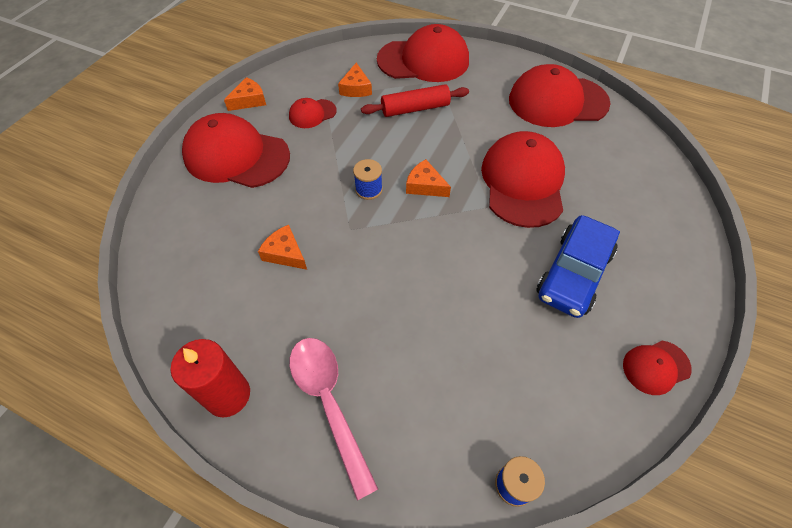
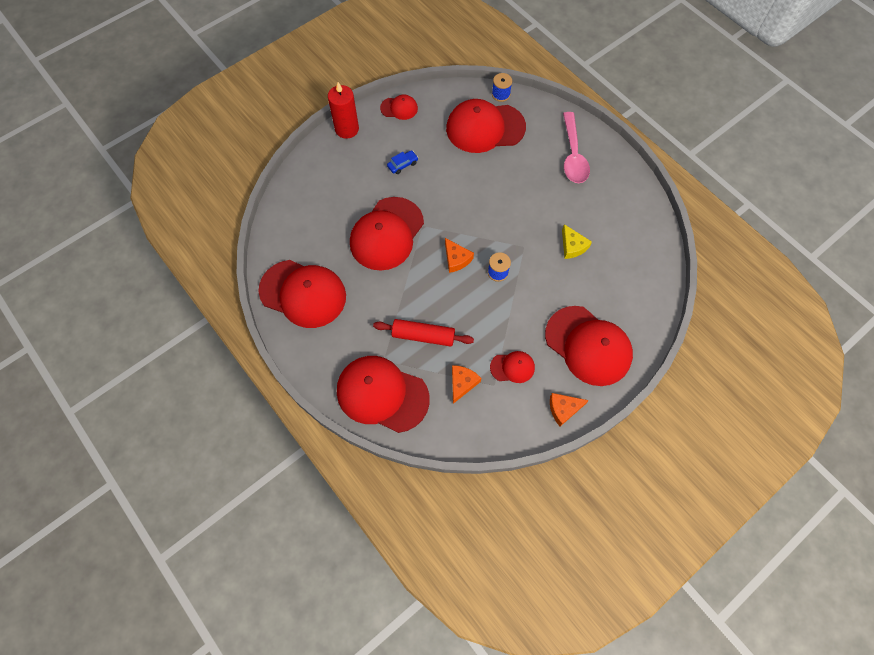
camera: 155 degrees left, 10 degrees up
red candle [171,339,250,418] -> red candle moved to [328,82,359,139]
orange cheese [258,225,307,270] -> yellow cheese [562,224,592,259]
blue car [536,215,620,318] -> blue car [387,150,418,174], size x0.44
none -> red cap [446,99,526,153]

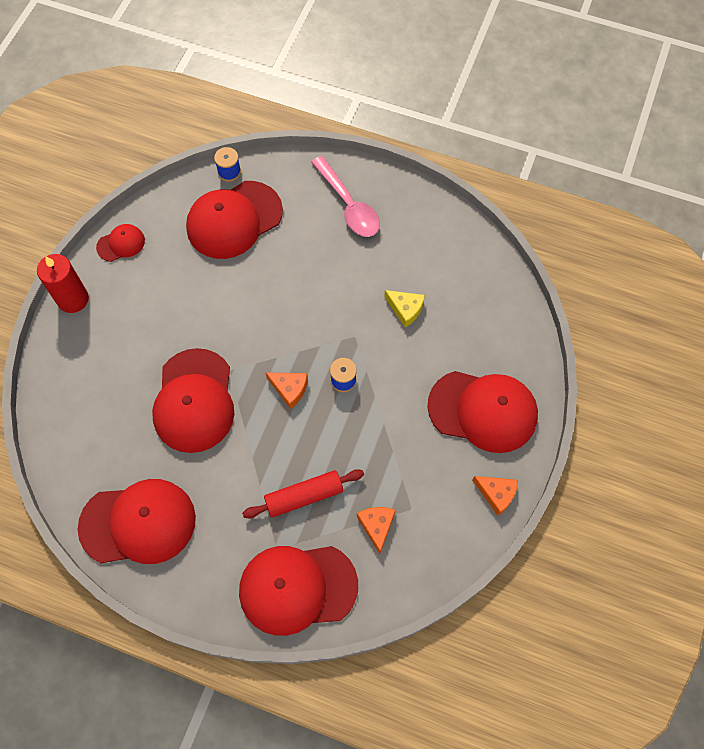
camera: 30 degrees left, 0 degrees up
blue car [387,150,418,174] -> none
red cap [490,351,535,383] -> none
orange cheese [550,393,589,426] -> orange cheese turned 105 degrees counterclockwise [472,476,518,516]

